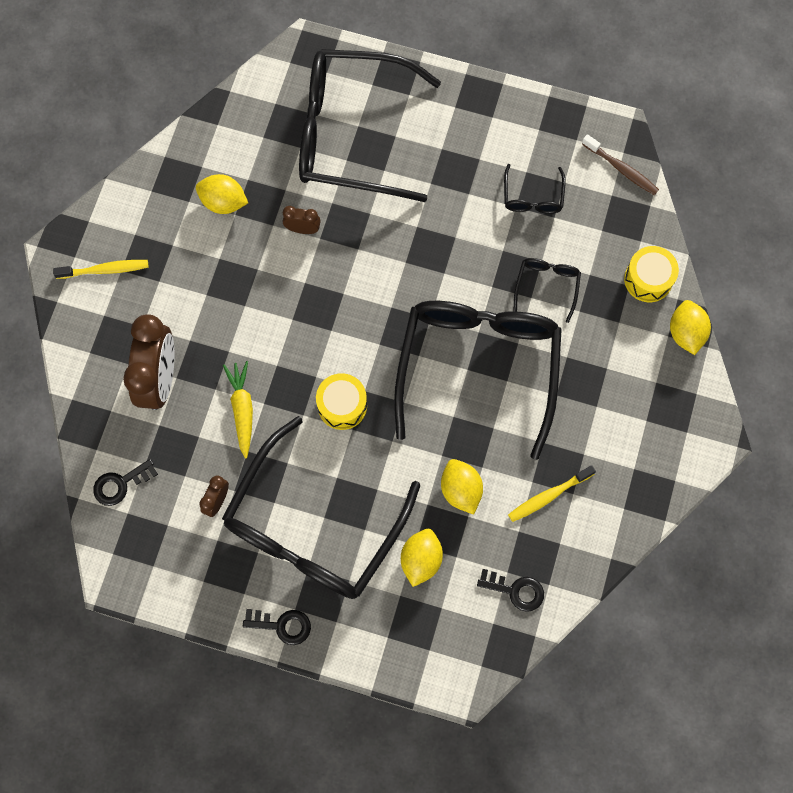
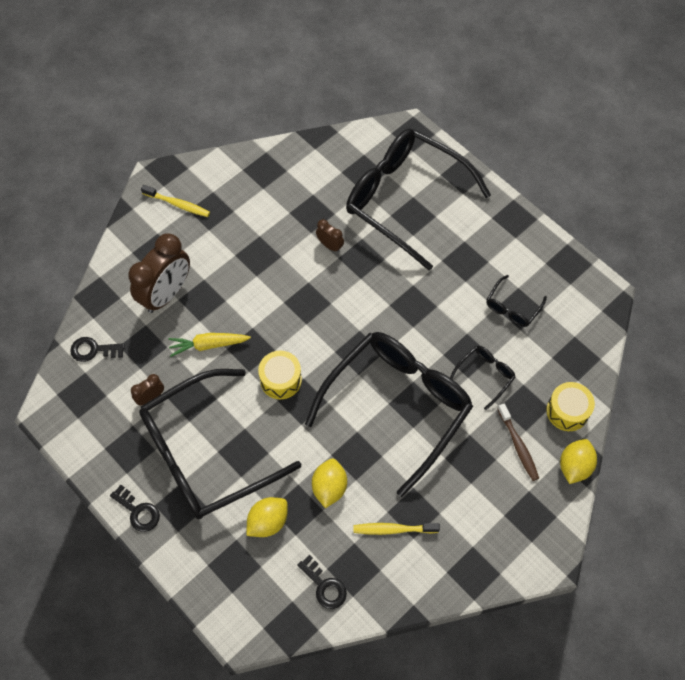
camera: 30 degrees right, 10 degrees down
yellow lemon [196,174,248,214] -> none
yellow carrot [223,361,253,458] -> yellow carrot turned 120 degrees counterclockwise [168,333,251,357]
brown toothbrush [582,134,659,195] -> brown toothbrush moved to [498,403,539,481]

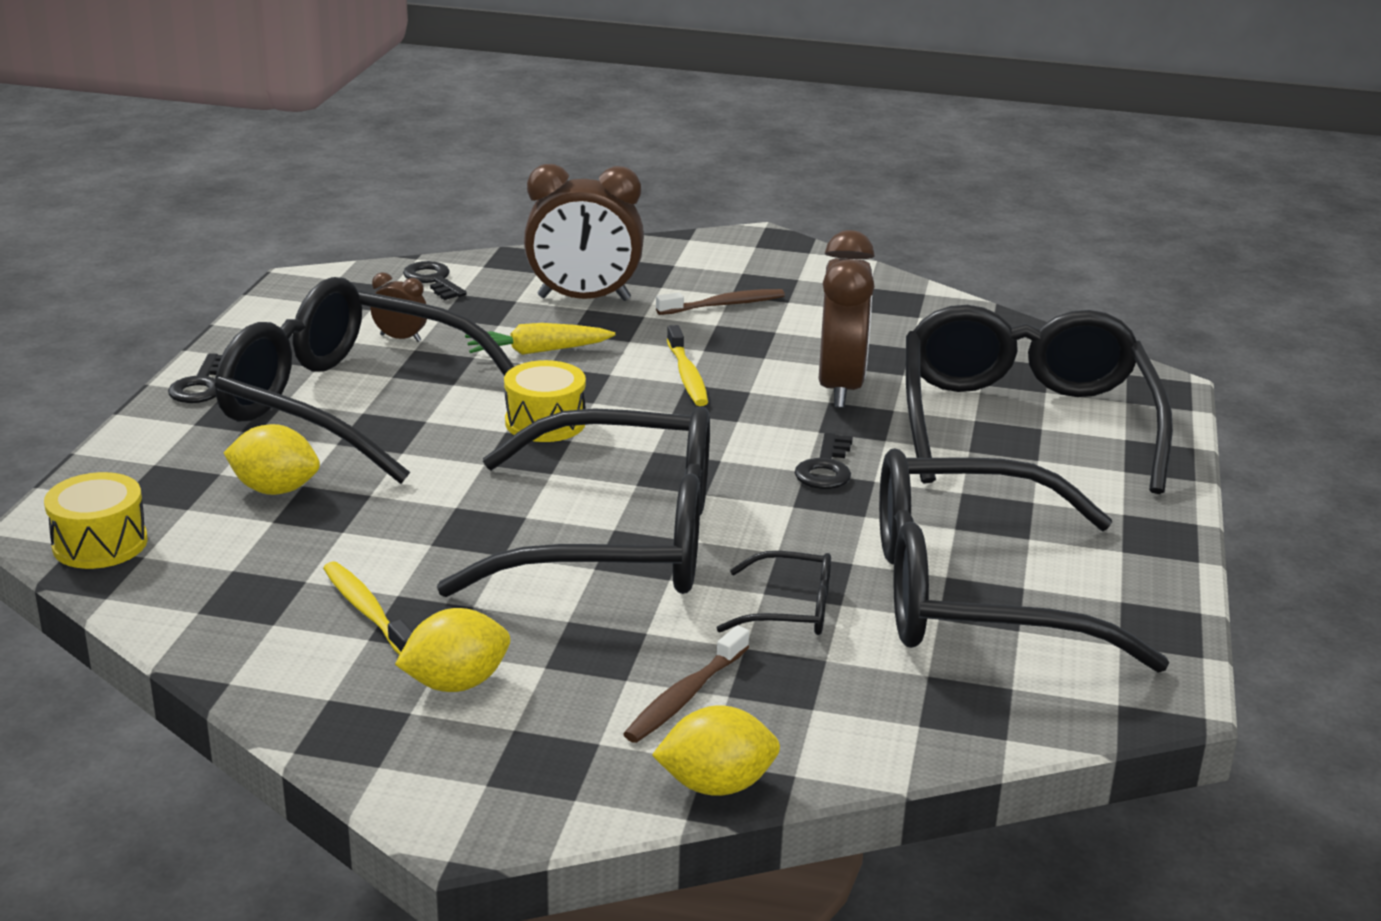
camera: 55 degrees right, 35 degrees down
yellow toothbrush [141,185,210,217] -> yellow toothbrush moved to [667,325,708,406]
yellow carrot [168,333,251,357] -> yellow carrot turned 60 degrees counterclockwise [465,323,616,355]
black key [297,555,347,609] -> black key moved to [795,433,853,489]
yellow lemon [312,459,347,508] -> yellow lemon moved to [395,608,510,692]
brown clock [316,219,344,252] -> brown clock [819,230,875,408], size x2.16
black glasses [486,275,547,327] -> black glasses [879,448,1169,673], size x2.48
yellow drum [546,382,595,431] -> yellow drum moved to [44,472,148,569]
none -> brown toothbrush [656,289,785,315]

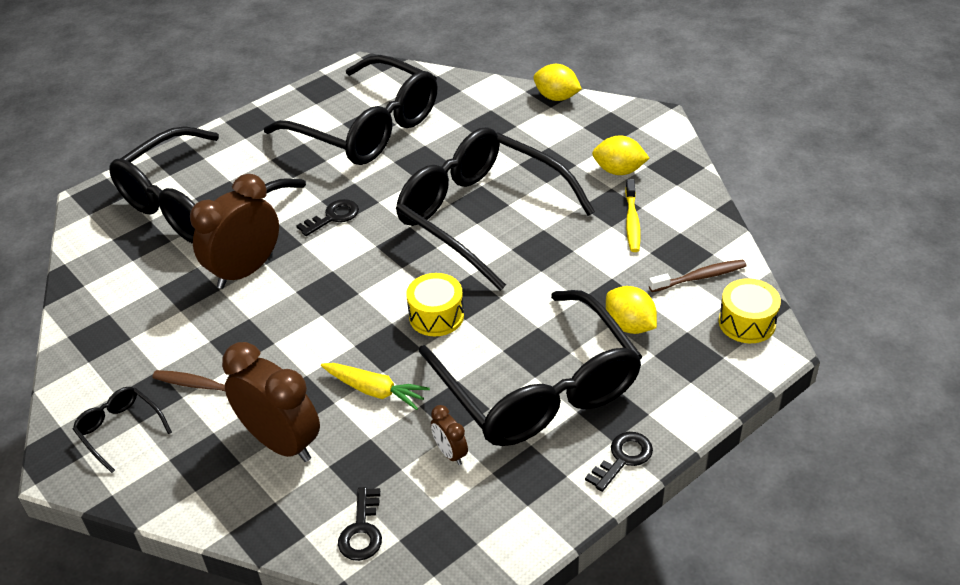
camera: 140 degrees left, 15 degrees up
brown toothbrush [623,625,749,743] -> brown toothbrush moved to [649,260,746,292]
yellow toothbrush [667,325,708,406] -> none
black glasses [717,551,831,635] -> black glasses moved to [73,387,172,473]

